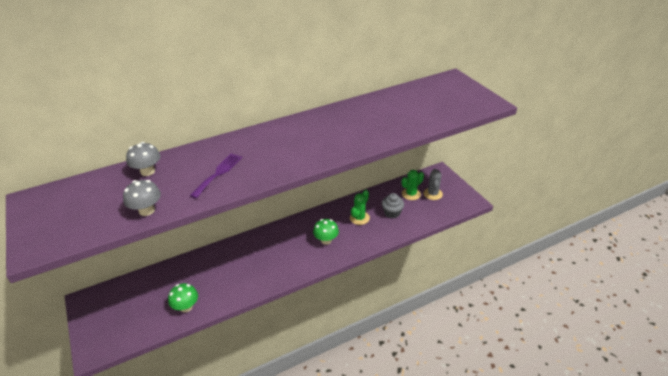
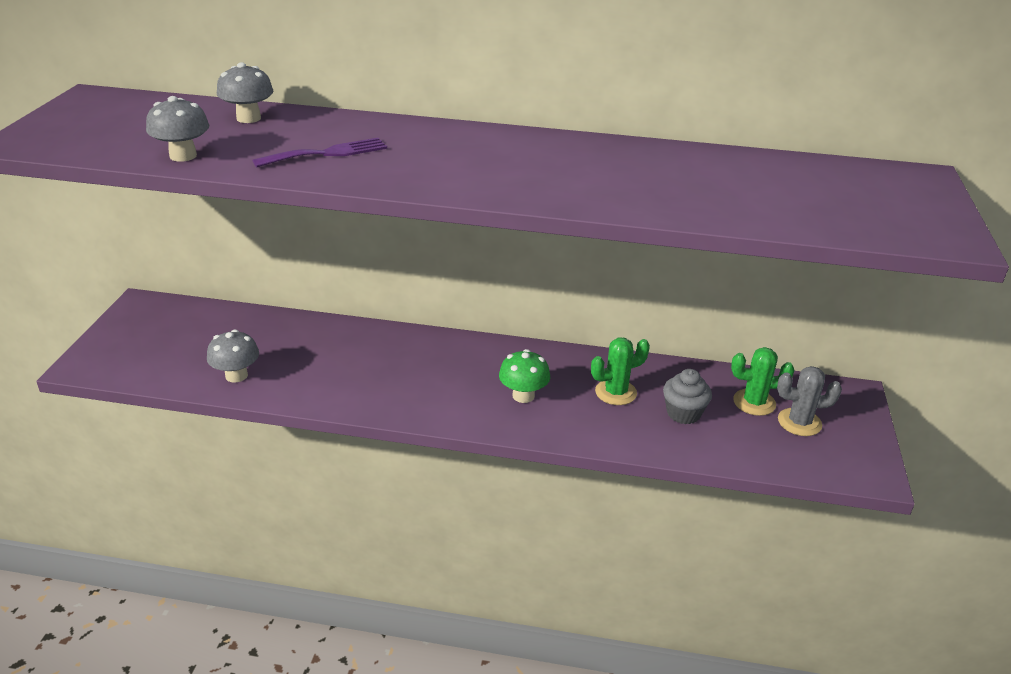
camera: 35 degrees right, 5 degrees down
green mushroom [168,283,198,312] -> grey mushroom [207,330,259,383]
grey cactus [424,169,443,200] -> grey cactus turned 45 degrees clockwise [777,366,842,436]

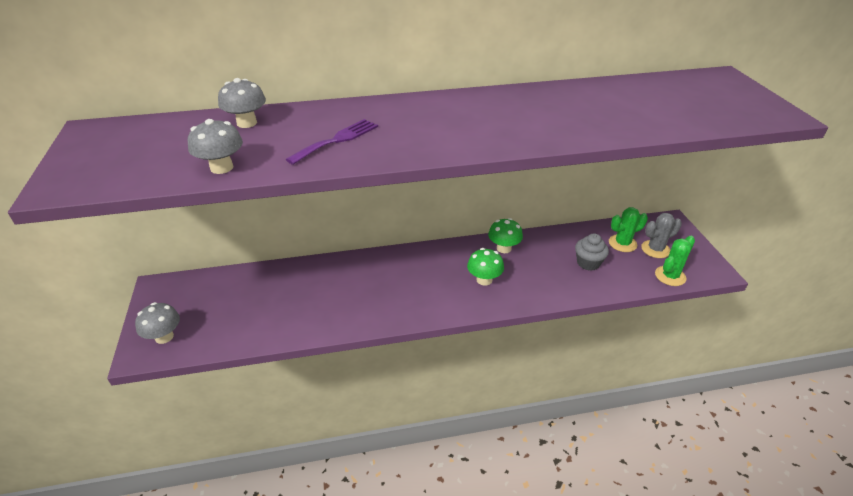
camera: 20 degrees left, 5 degrees up
grey mushroom [207,330,259,383] -> grey mushroom moved to [135,302,180,344]
green cactus [591,338,650,405] -> green cactus moved to [655,236,695,286]
none -> green mushroom [488,218,523,253]

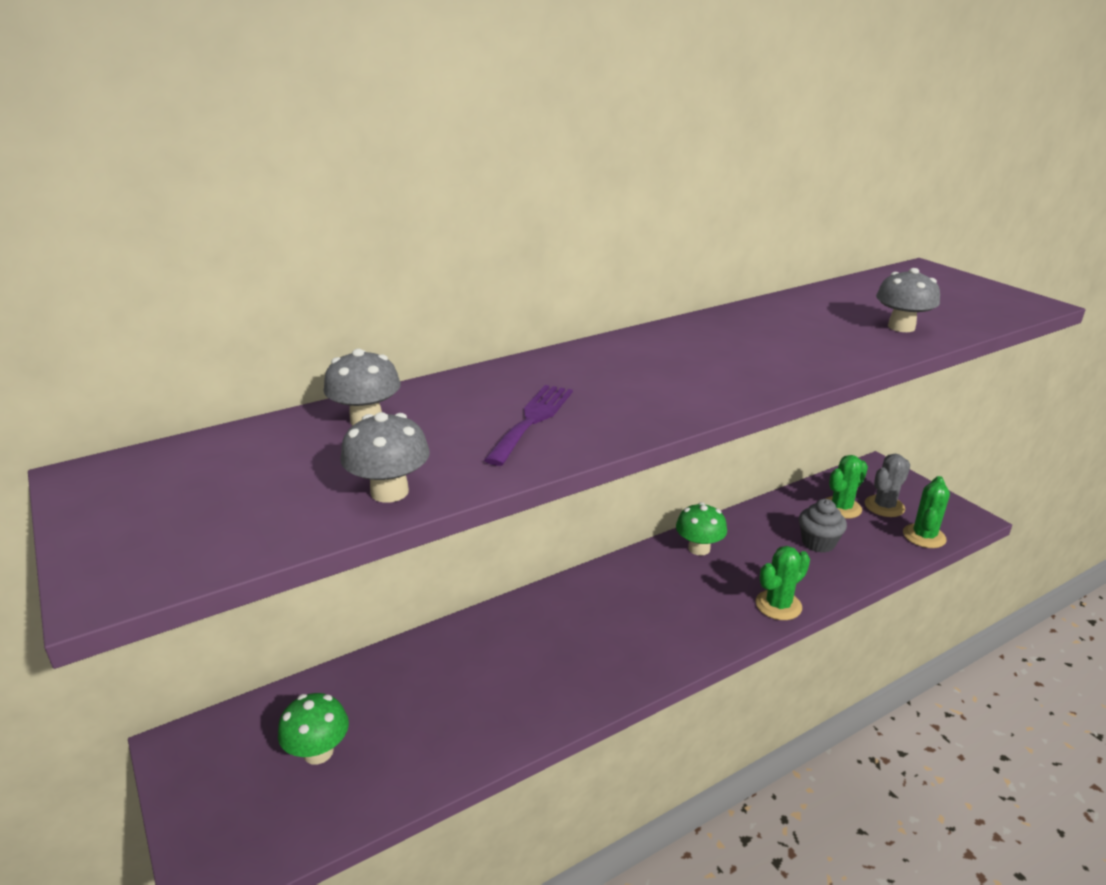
camera: 20 degrees left, 10 degrees down
grey mushroom [135,302,180,344] -> grey mushroom moved to [876,268,940,332]
green mushroom [467,248,504,286] -> green mushroom moved to [278,693,349,764]
none -> green cactus [755,546,810,620]

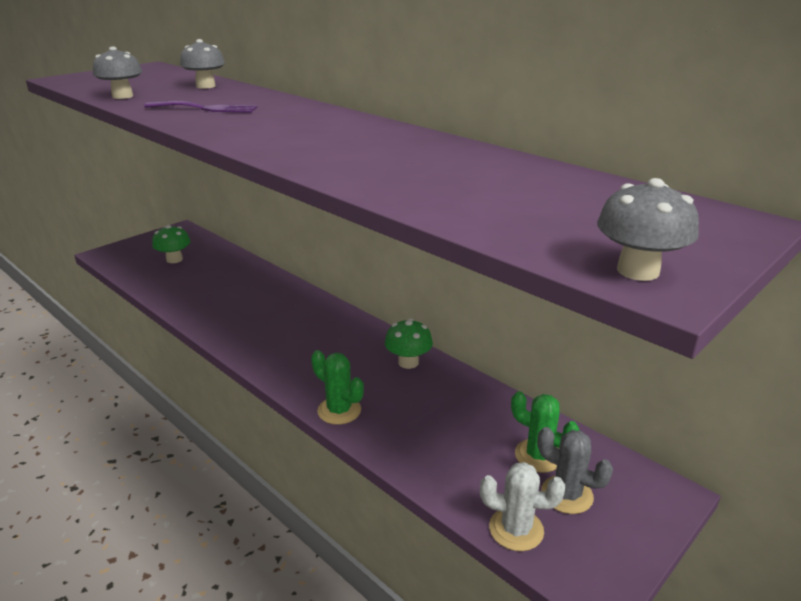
camera: 75 degrees right, 0 degrees up
grey cupcake [799,499,847,553] -> none
grey mushroom [876,268,940,332] -> grey mushroom moved to [597,178,699,281]
green cactus [903,476,950,548] -> white cactus [480,462,565,551]

